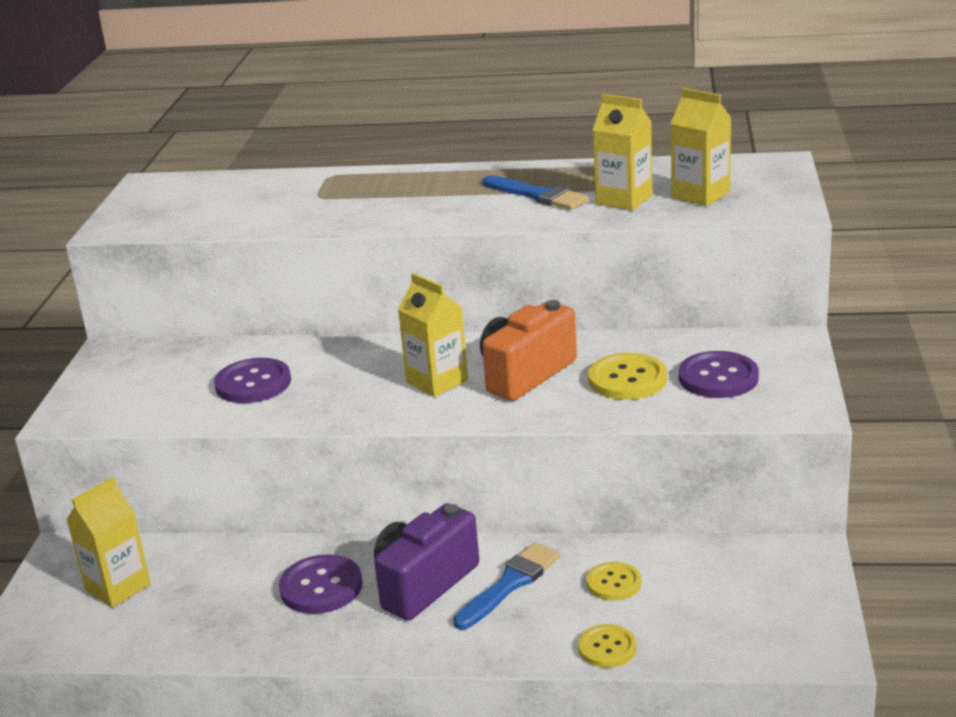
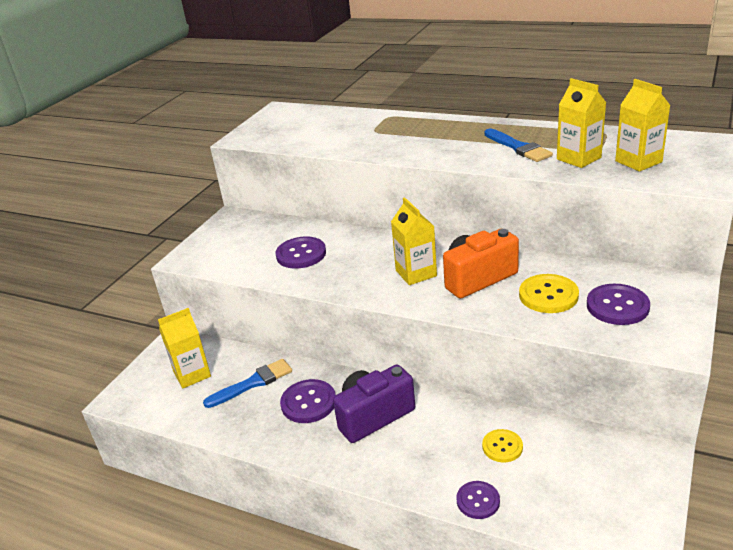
camera: 20 degrees right, 5 degrees up
blue brush [453,542,560,630] -> blue brush moved to [203,359,292,408]
yellow button [578,624,637,668] -> purple button [456,481,500,519]

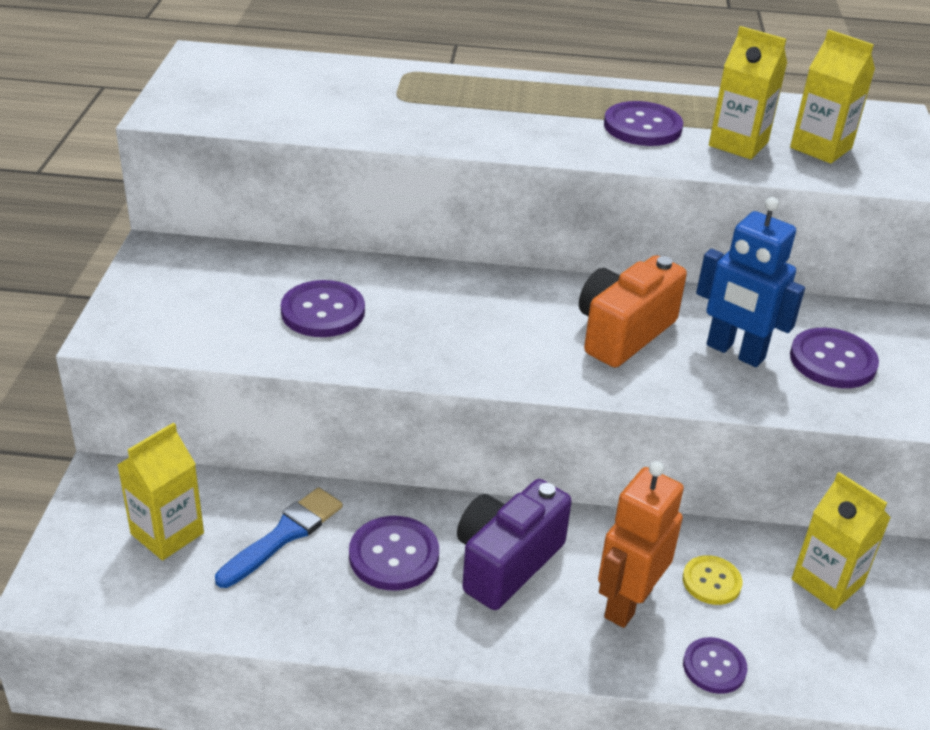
camera: 25 degrees left, 5 degrees up
yellow carton [391,197,437,285] -> yellow carton moved to [792,472,891,610]
blue brush [484,129,553,162] -> purple button [604,101,683,146]
yellow button [519,274,579,313] -> blue robot [696,197,805,367]
none -> orange robot [598,461,684,628]

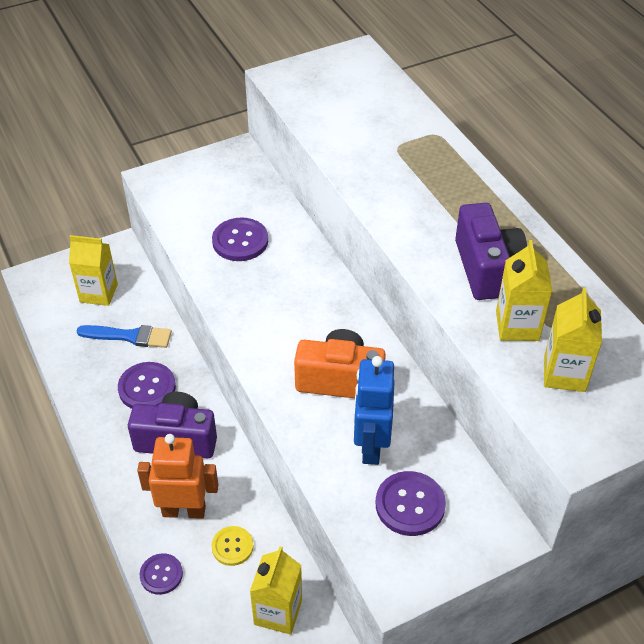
camera: 60 degrees right, 10 degrees up
purple button [604,101,683,146] -> purple camera [455,203,527,300]

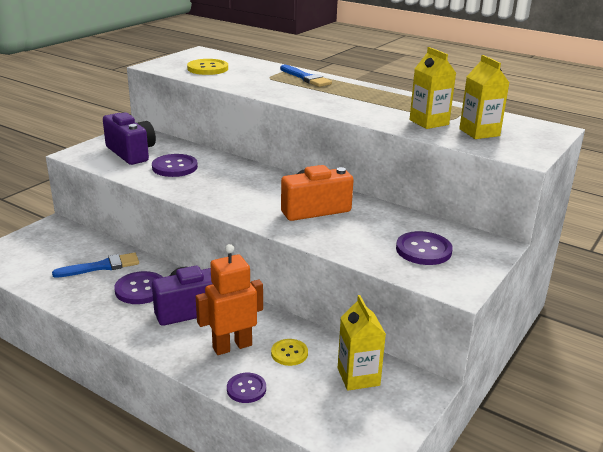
camera: 30 degrees left, 20 degrees down
yellow carton [69,235,118,306] -> none
blue robot [354,356,395,465] -> none
purple camera [455,203,527,300] -> purple camera moved to [103,112,156,165]
none -> yellow button [187,59,228,75]
none -> blue brush [280,65,332,87]

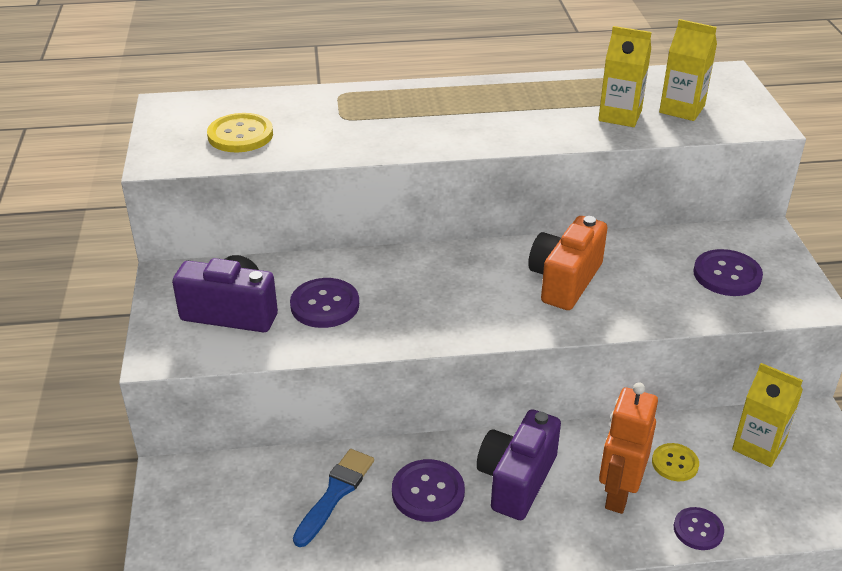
camera: 40 degrees left, 10 degrees up
blue brush [280,65,332,87] -> none

